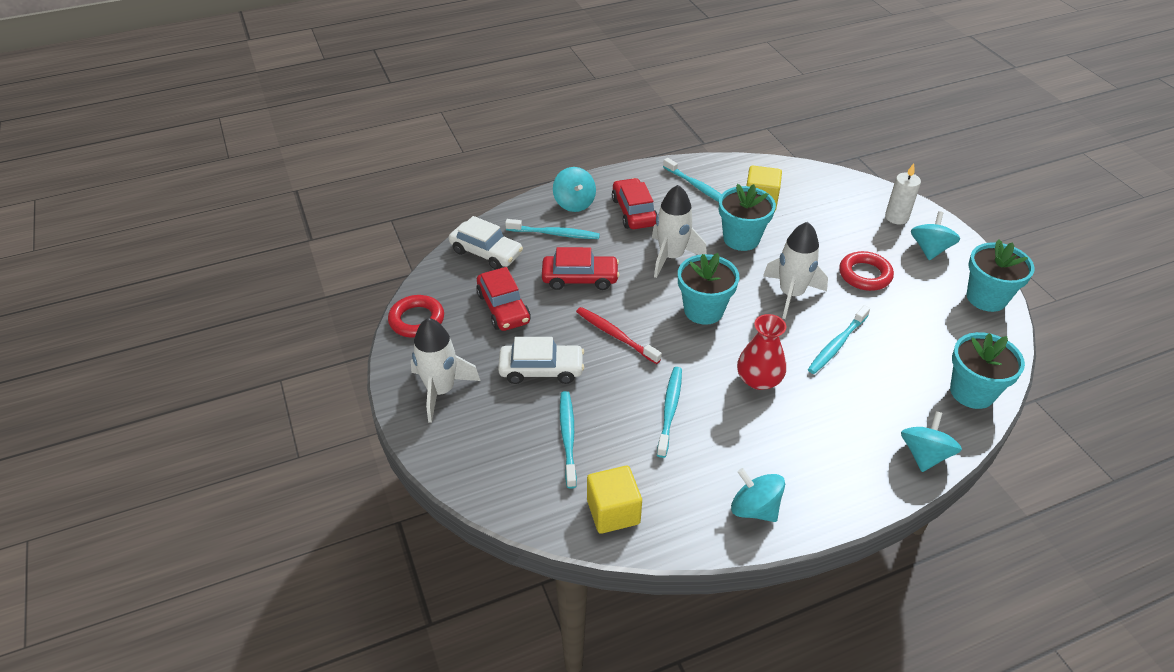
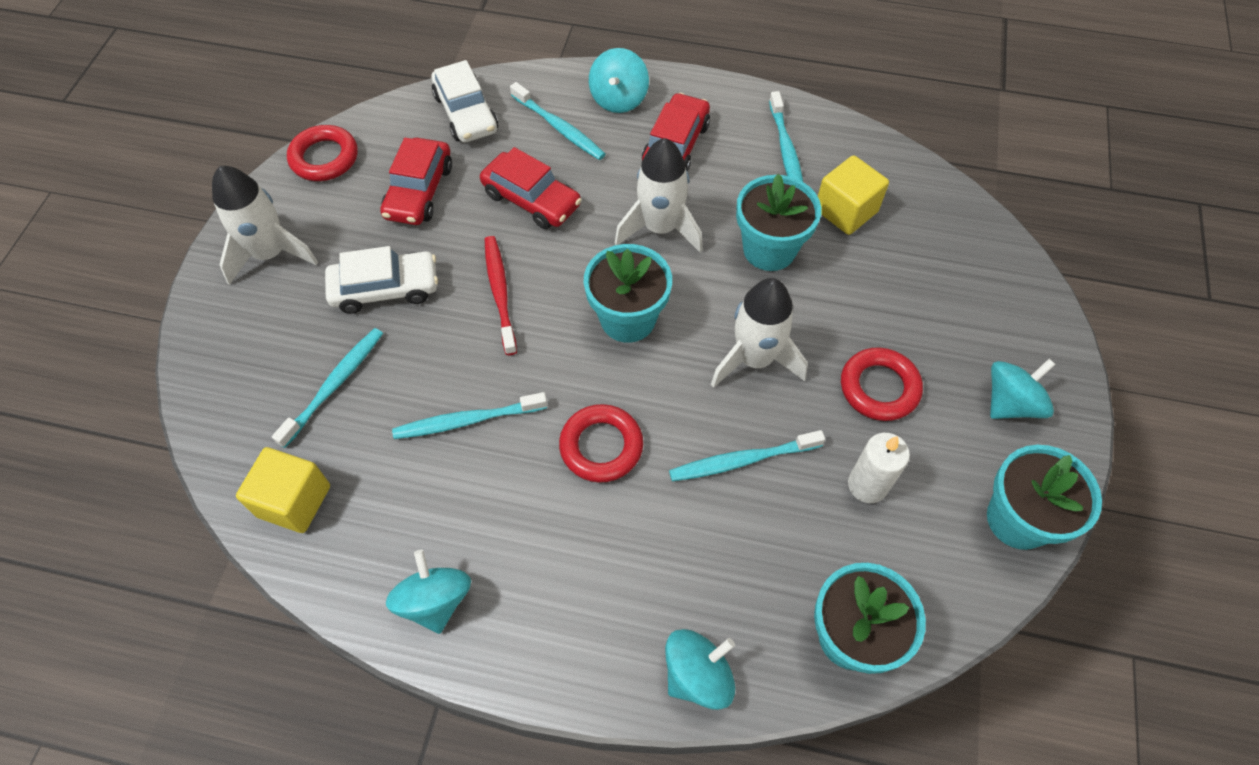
camera: 35 degrees right, 15 degrees up
white car [498,337,584,384] -> white car turned 45 degrees counterclockwise [325,246,438,314]
turquoise toothbrush [657,367,682,458] -> turquoise toothbrush turned 150 degrees counterclockwise [392,392,547,439]
red vase [737,314,786,390] -> red ring [559,404,643,483]
white candle [885,163,921,224] -> white candle moved to [848,433,910,503]

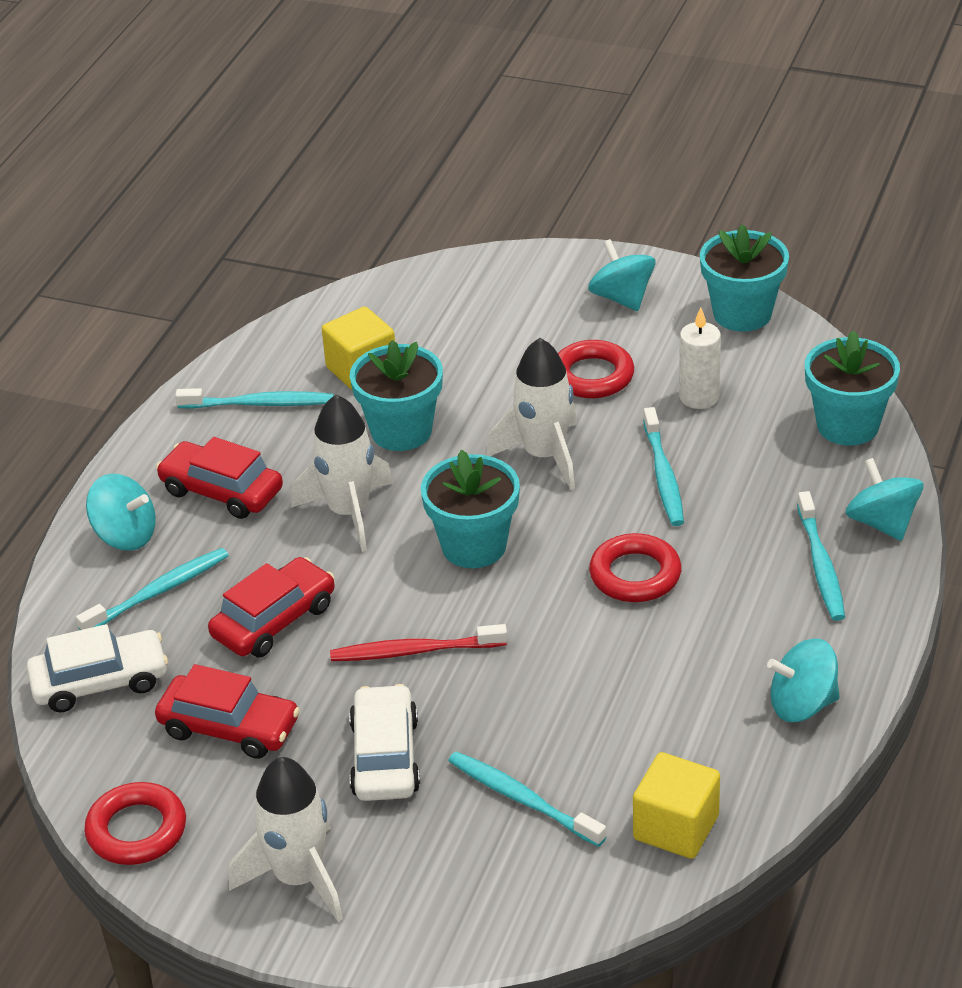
camera: 80 degrees left, 20 degrees down
turquoise toothbrush [392,392,547,439] -> turquoise toothbrush moved to [797,491,845,621]

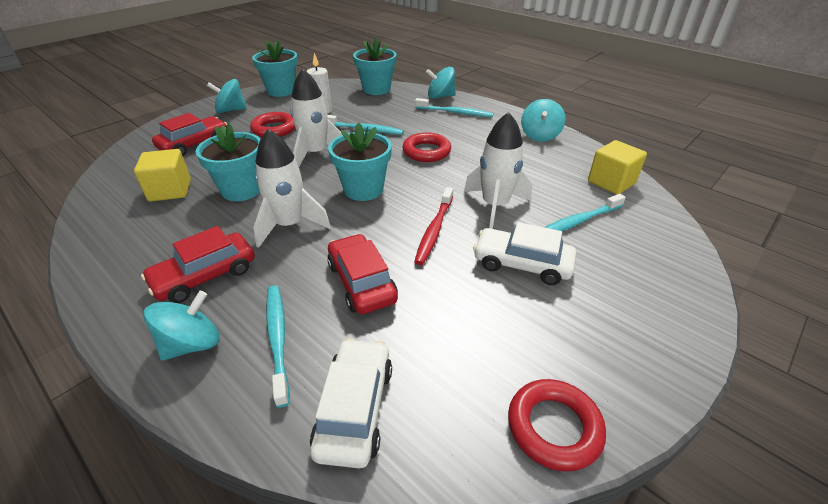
camera: 70 degrees left, 0 degrees up
red car [155,664,300,759] -> red car moved to [152,113,227,156]
turquoise toothbrush [175,388,334,409] -> none
white rocket [229,757,343,922] -> white rocket moved to [464,112,532,229]

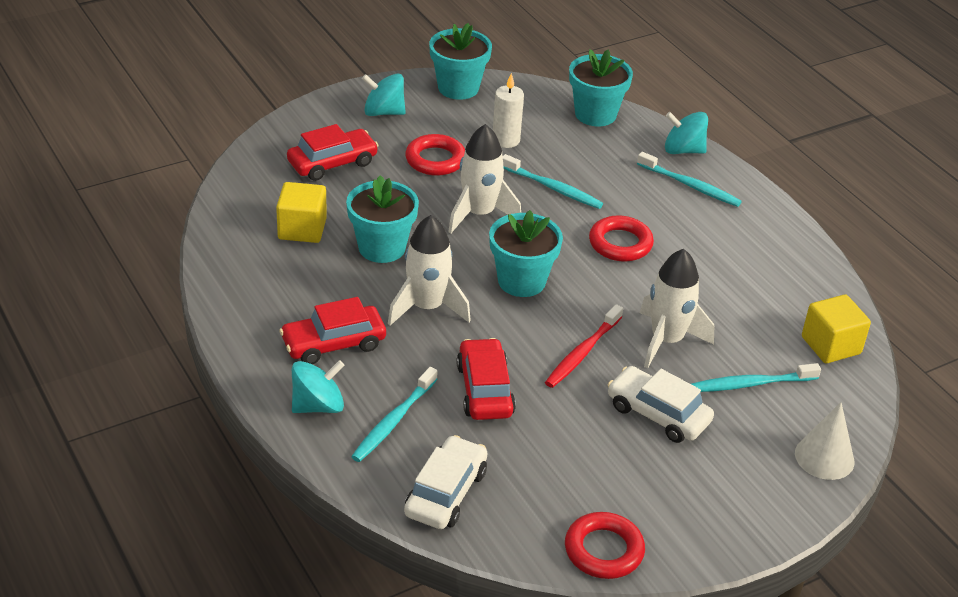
camera: 15 degrees right, 0 degrees up
turquoise toothbrush [266,286,289,408] -> turquoise toothbrush turned 150 degrees counterclockwise [351,367,438,462]
turquoise spinning top [521,99,566,141] -> none
none -> white cone [795,402,855,480]

